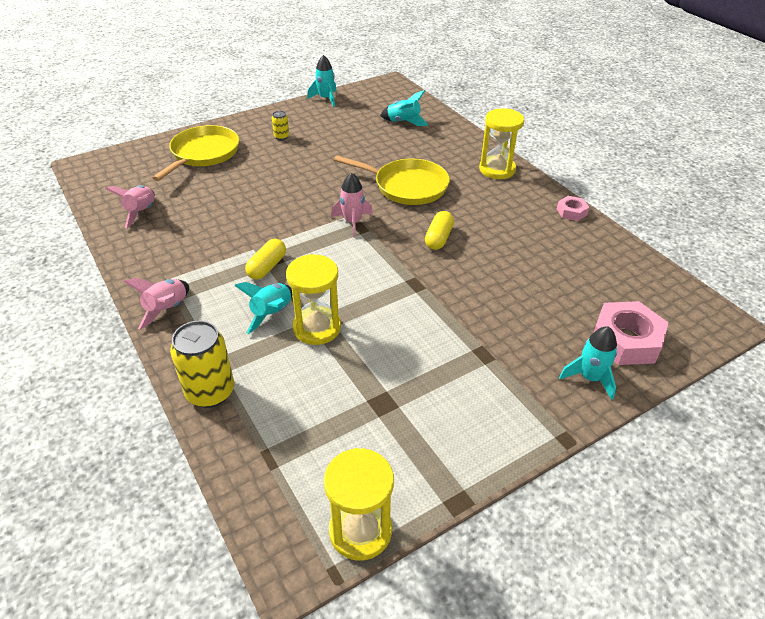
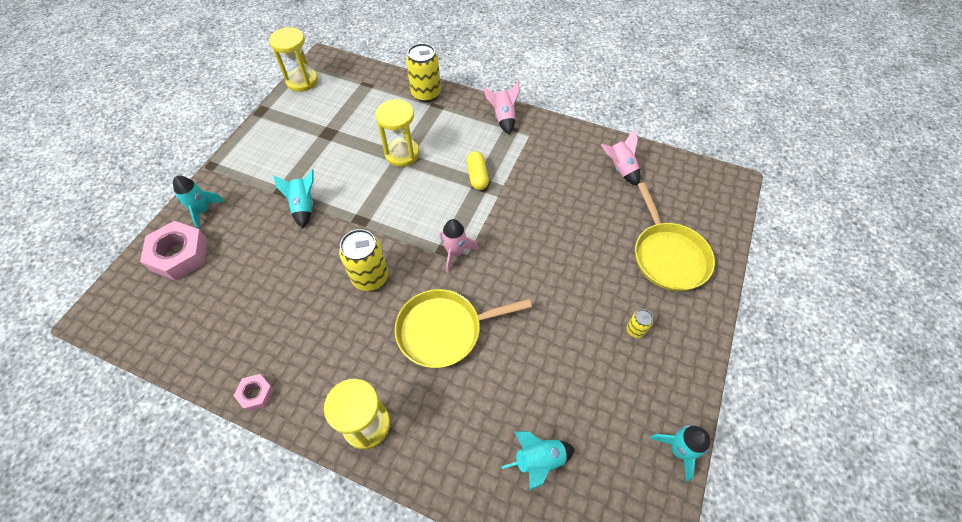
camera: 145 degrees right, 15 degrees up
turquoise rocket [234,282,292,334] -> turquoise rocket moved to [273,169,314,228]
yellow capsule [425,211,454,250] -> yellow can [339,229,388,291]

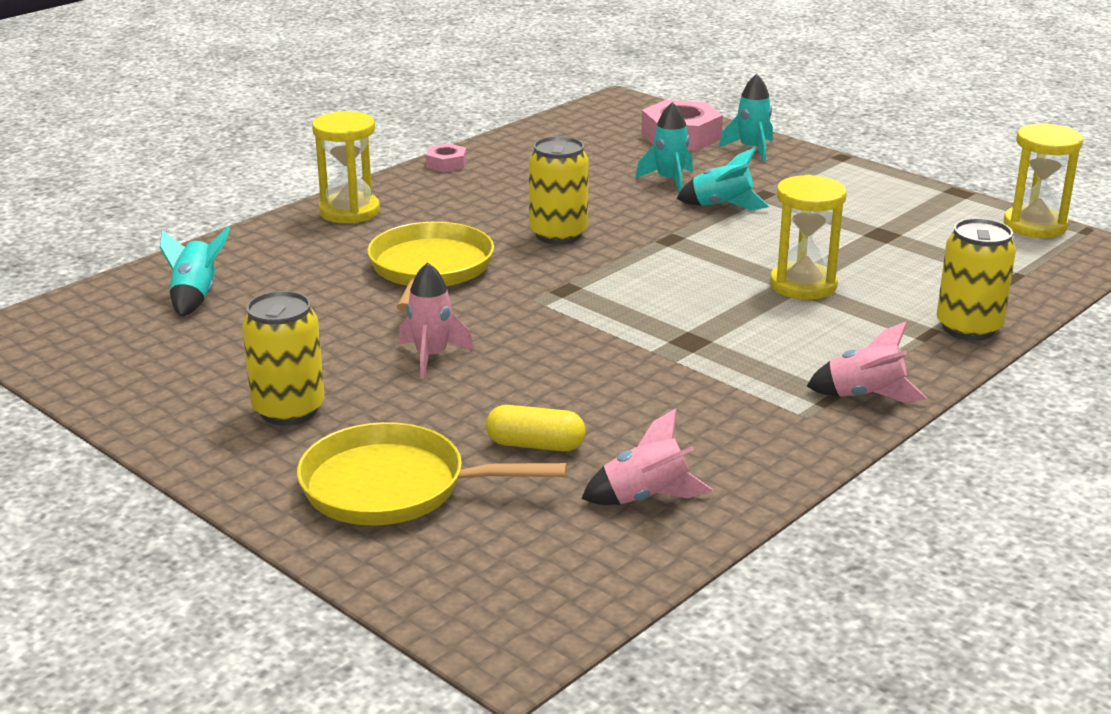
camera: 110 degrees right, 30 degrees down
pink rocket [440,219,479,272] -> pink rocket moved to [399,262,474,379]
yellow capsule [467,151,489,190] -> yellow capsule moved to [486,405,586,451]
yellow can [627,309,653,338] -> yellow can [242,291,325,425], size x2.06
turquoise rocket [650,425,710,481] -> turquoise rocket moved to [635,102,693,193]

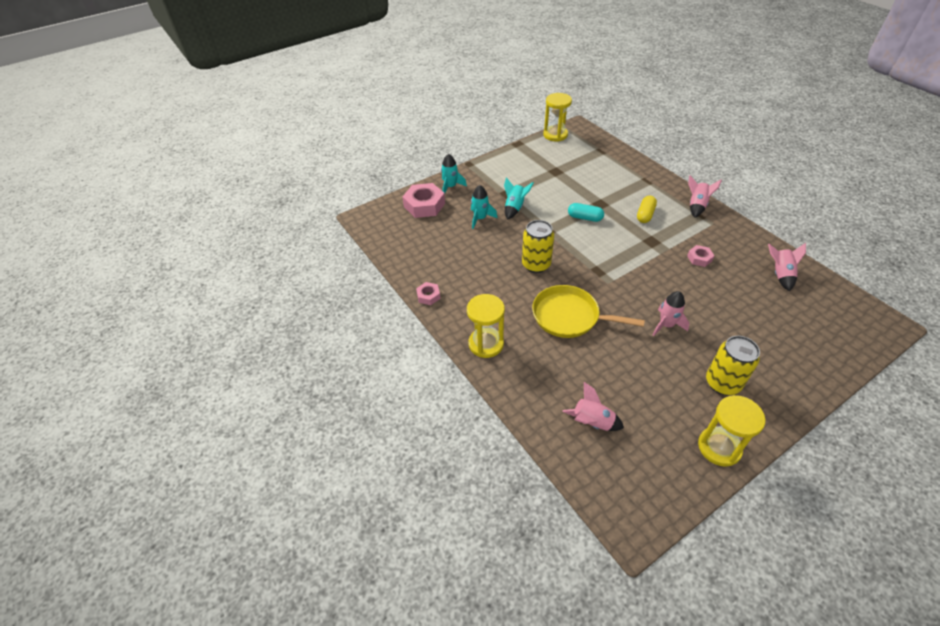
camera: 75 degrees left, 20 degrees up
turquoise rocket [160,226,230,317] -> pink rocket [562,382,624,431]
yellow pan [297,422,567,525] -> none
yellow capsule [486,405,586,451] -> yellow capsule moved to [637,196,657,223]
yellow hourglass [770,175,847,300] -> yellow hourglass moved to [698,395,765,467]
yellow can [937,218,1016,341] -> none
none -> turquoise capsule [568,203,604,222]
none -> pink nut [687,245,715,267]

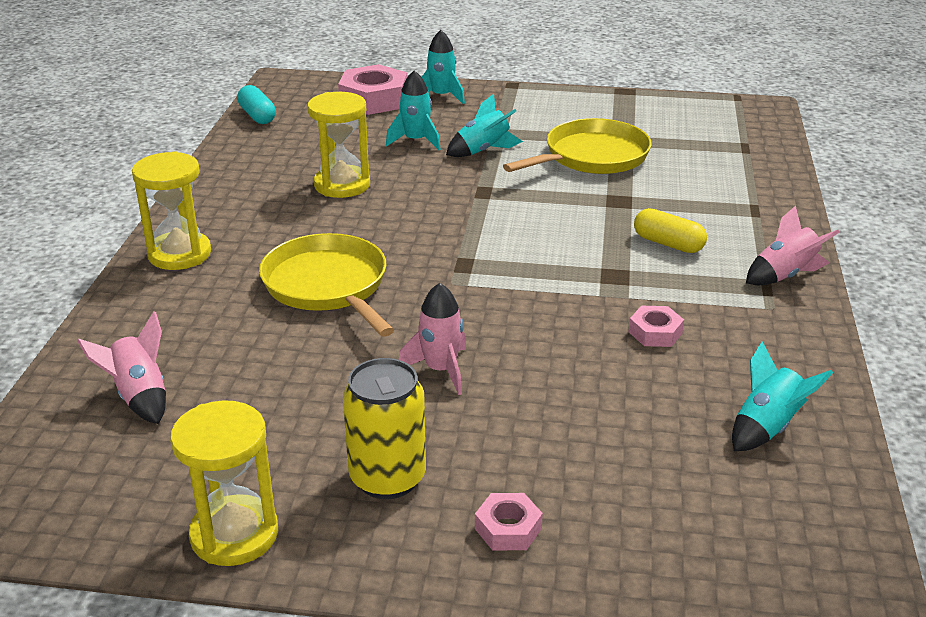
camera: 40 degrees right, 15 degrees down
pink nut [416,282,441,305] -> pink nut moved to [475,493,543,550]
yellow can [522,220,554,273] -> none
yellow hourglass [543,93,572,142] -> yellow hourglass moved to [307,92,370,198]
turquoise capsule [568,203,604,222] -> turquoise capsule moved to [237,85,276,124]
yellow capsule [637,196,657,223] -> yellow capsule turned 60 degrees clockwise [634,208,707,253]
pink rocket [768,243,806,291] -> turquoise rocket [732,342,833,451]
none -> yellow pan [503,118,652,174]

